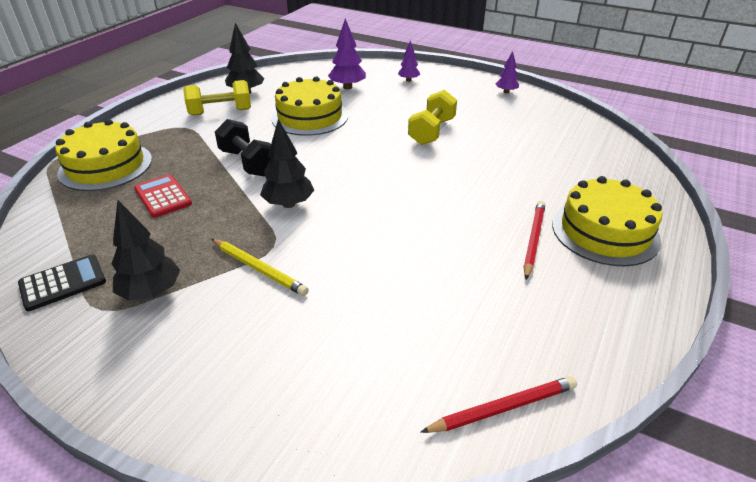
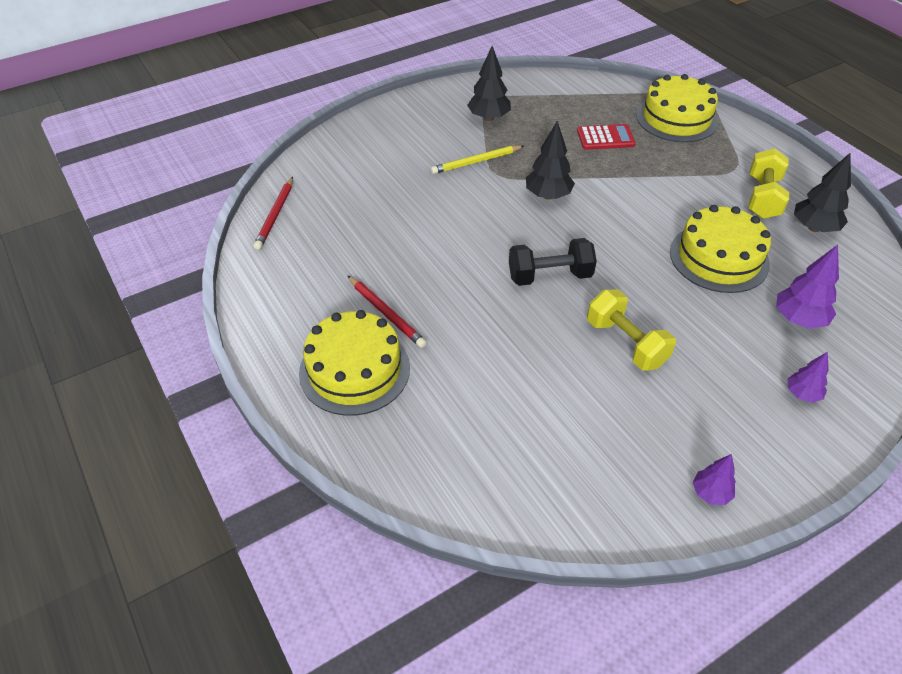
camera: 120 degrees right, 10 degrees up
black calculator [18,254,106,311] -> none
black dumbbell [215,119,271,176] -> black dumbbell moved to [509,238,597,286]

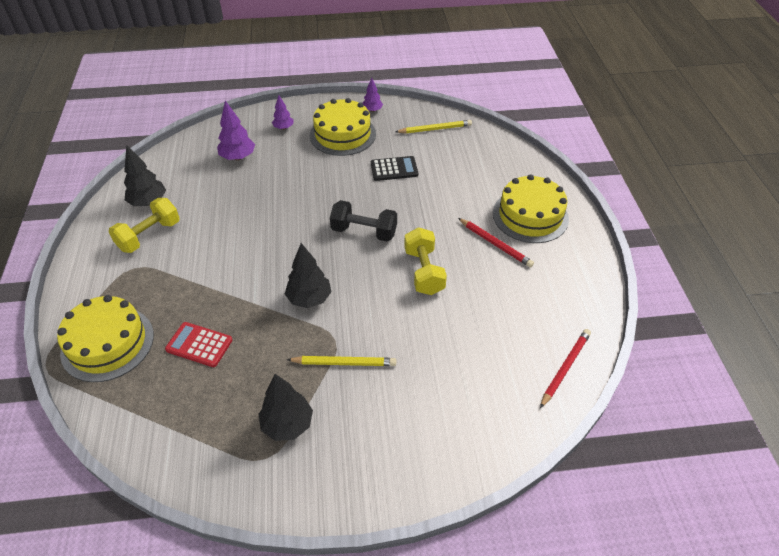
camera: 155 degrees left, 0 degrees up
red pencil [348,276,427,348] -> red pencil turned 150 degrees clockwise [458,218,534,267]
yellow dumbbell [587,290,676,371] -> yellow dumbbell moved to [404,227,447,295]
yellow cake [670,205,771,293] -> yellow cake moved to [310,98,376,156]
none -> black calculator [371,156,418,181]
none -> yellow pencil [396,120,472,133]

